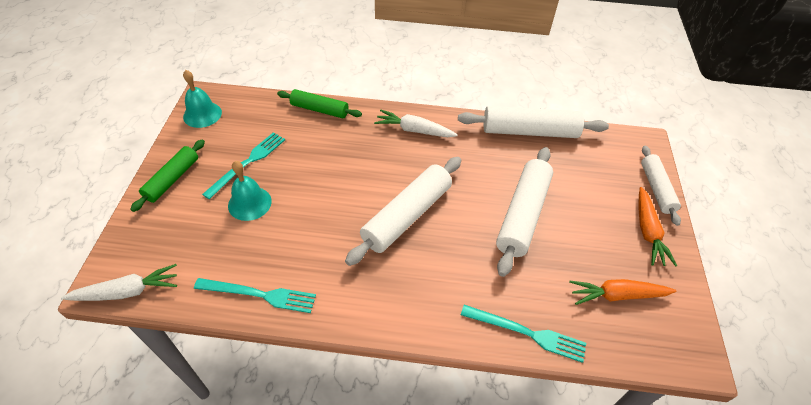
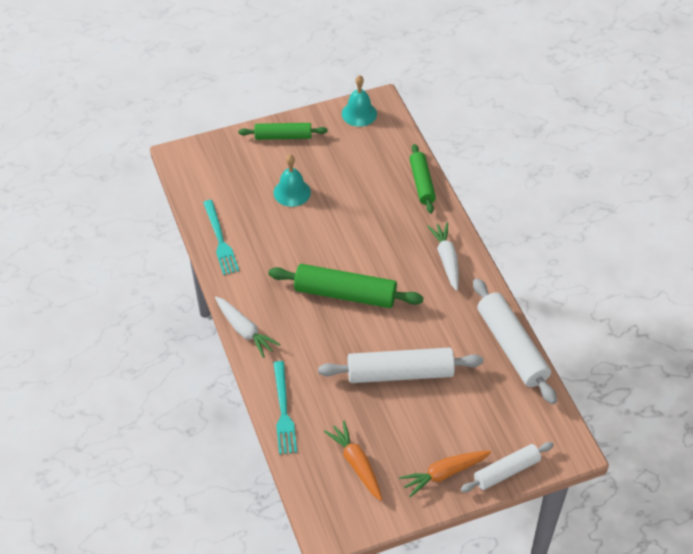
camera: 65 degrees right, 0 degrees up
white carrot [61,264,177,301] -> white carrot moved to [215,297,281,358]
turquoise fork [202,132,285,199] -> none
white rolling pin [345,157,461,266] -> green rolling pin [268,264,424,308]

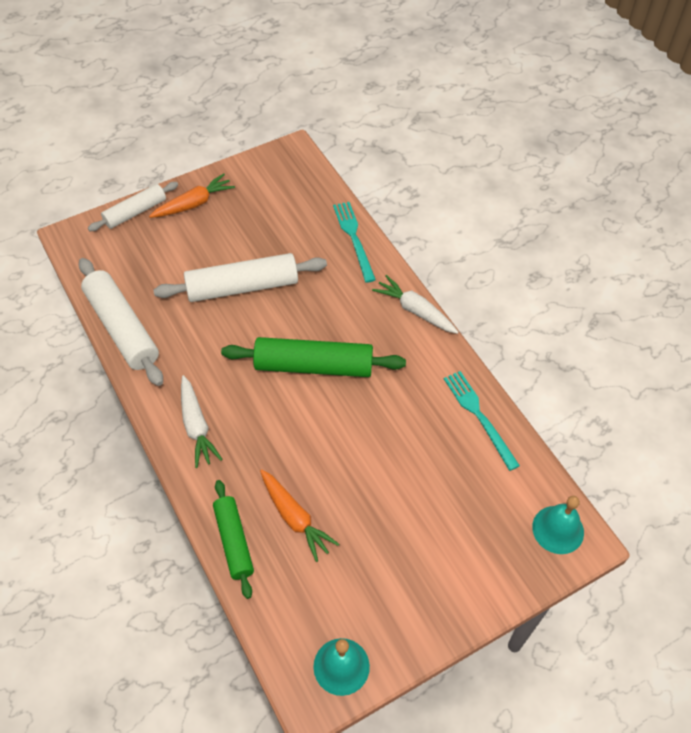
camera: 170 degrees right, 5 degrees up
green rolling pin [239,123,328,140] -> none
turquoise bell [273,154,311,207] -> turquoise bell moved to [532,496,584,554]
orange carrot [324,421,382,501] -> orange carrot moved to [260,469,339,562]

